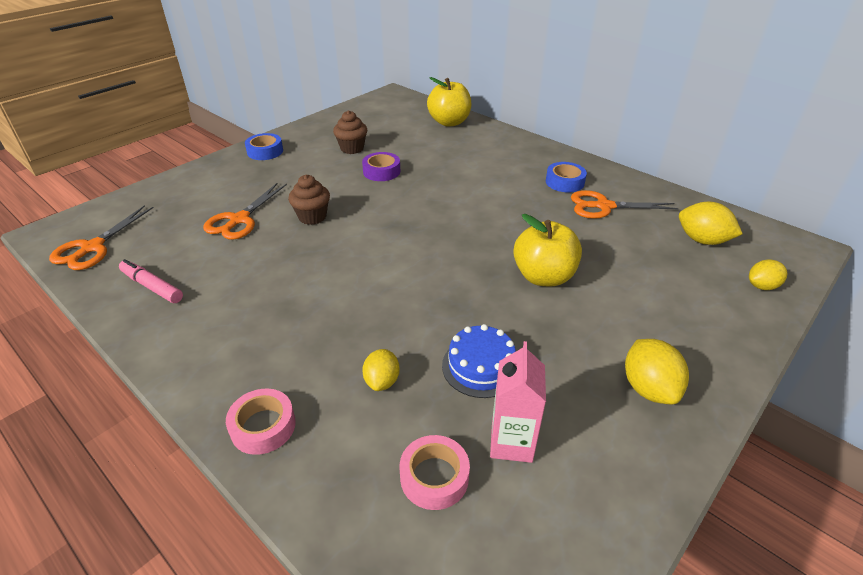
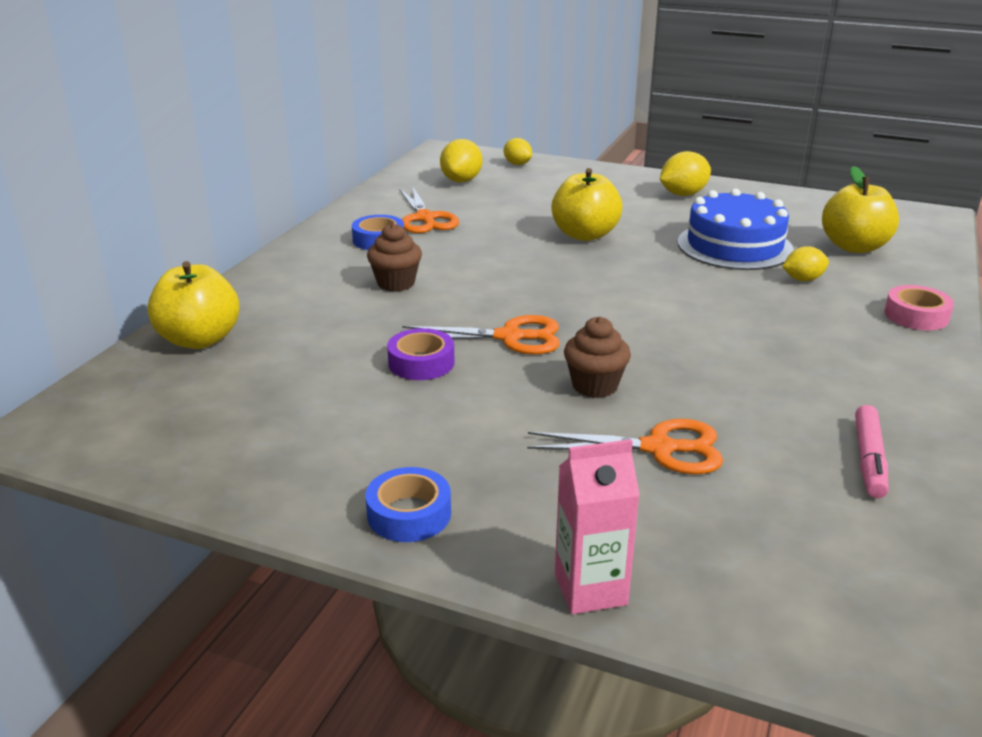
camera: 110 degrees left, 10 degrees down
orange scissors [49,205,154,270] -> orange scissors moved to [402,315,560,355]
brown cupcake [333,110,367,154] -> brown cupcake moved to [367,223,422,292]
pink tape [400,435,470,510] -> yellow apple [822,166,899,253]
blue cake [442,324,516,398] -> blue cake [677,188,794,270], size x1.59
pink carton [490,341,546,463] -> pink carton moved to [555,439,640,614]

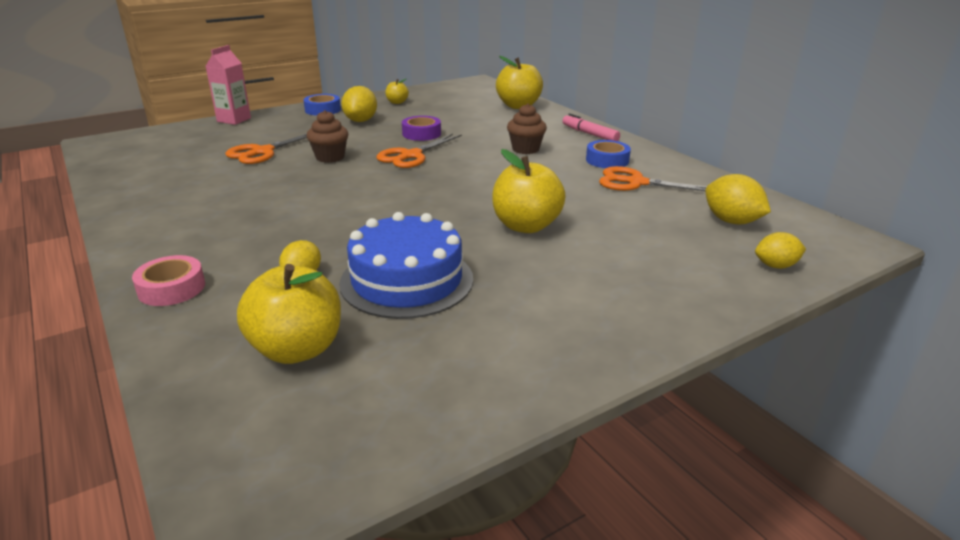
camera: 125 degrees right, 0 degrees up
yellow lemon [660,151,711,196] -> yellow lemon moved to [341,86,377,122]
pink marker [855,405,888,498] -> pink marker moved to [563,113,620,141]
none -> yellow apple [385,79,409,104]

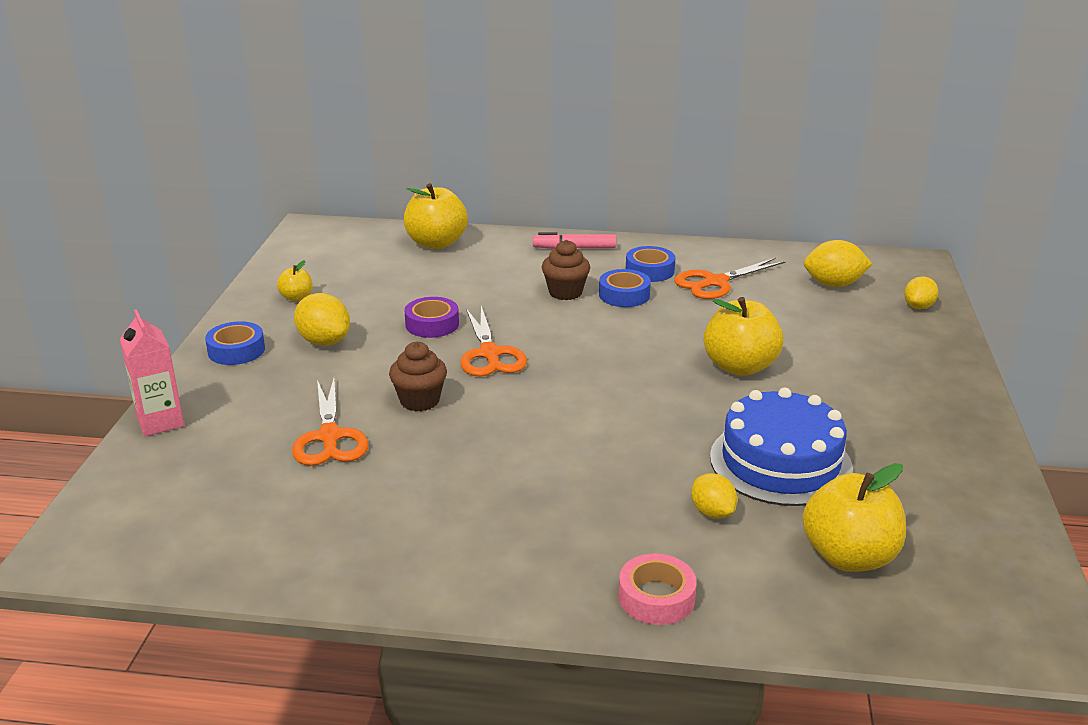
camera: 50 degrees left, 0 degrees up
none -> blue tape [599,269,651,307]

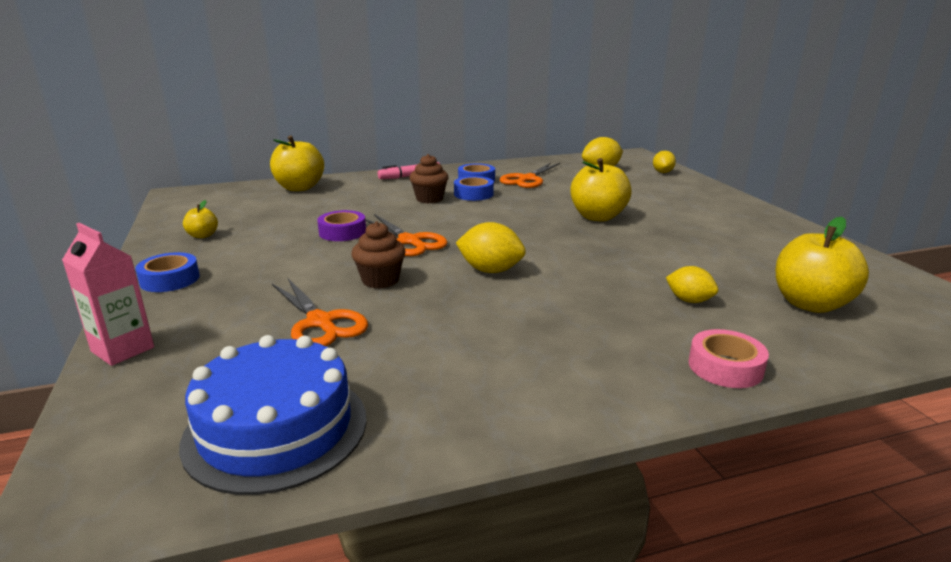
camera: 25 degrees left, 5 degrees down
yellow lemon [294,293,350,346] -> yellow lemon moved to [456,222,526,273]
blue cake [710,388,853,506] -> blue cake moved to [179,335,366,495]

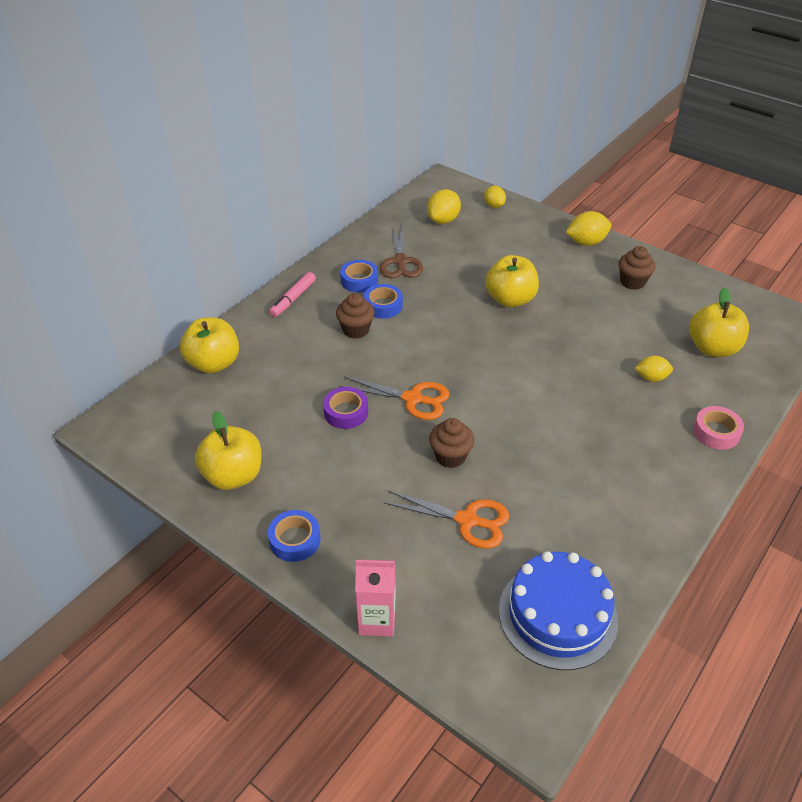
camera: 35 degrees left, 20 degrees up
yellow apple [183,200,218,238] -> yellow apple [195,411,261,490], size x2.00
yellow lemon [456,222,526,273] -> yellow lemon moved to [566,211,611,246]
orange scissors [500,163,560,188] -> brown scissors [380,225,423,278]
none -> brown cupcake [618,246,656,290]

